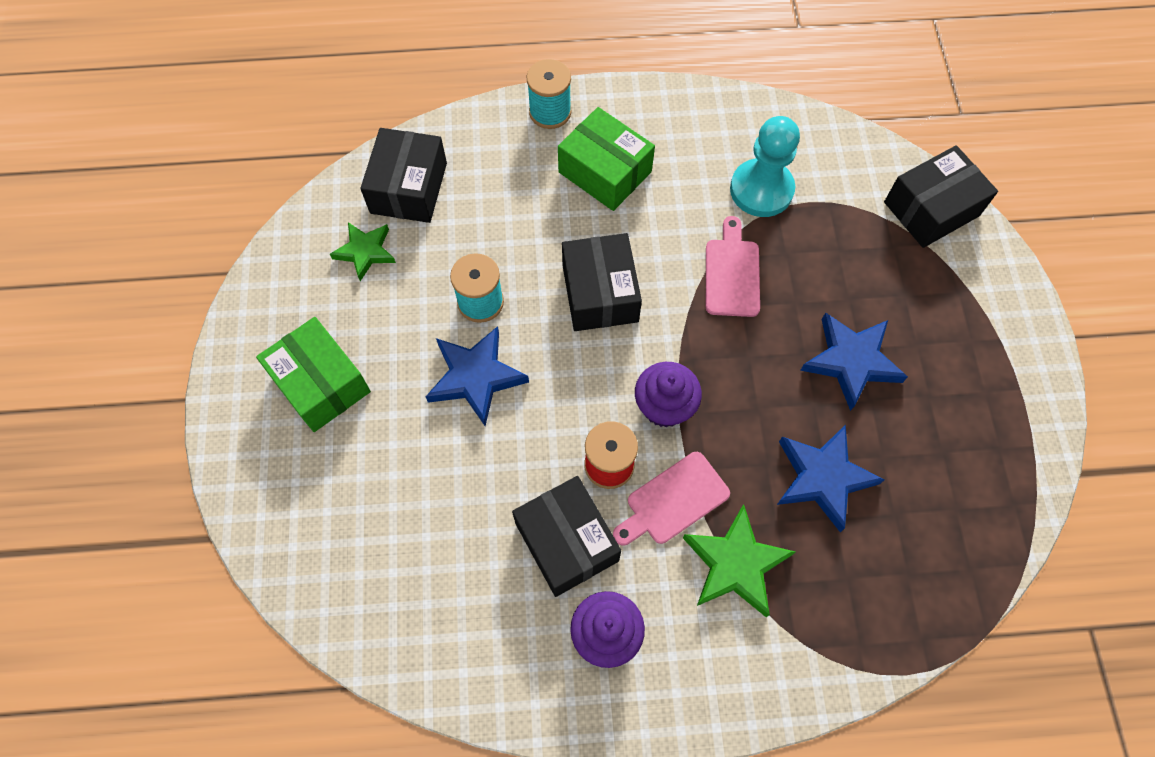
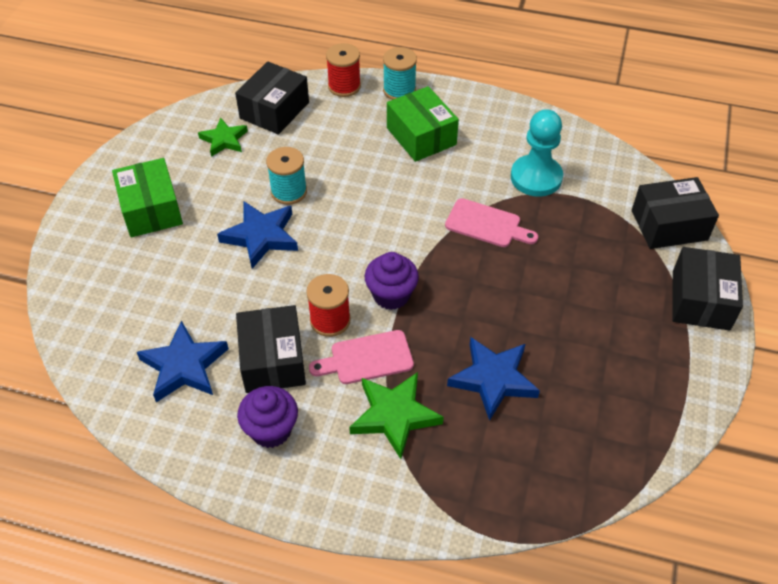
camera: 20 degrees right, 15 degrees down
black box [562,233,642,331] -> black box moved to [672,247,743,331]
pink cutting board [706,216,760,317] -> pink cutting board turned 90 degrees clockwise [445,198,538,247]
blue star [800,312,908,411] -> blue star moved to [137,320,229,402]
none -> red spool [326,43,361,97]

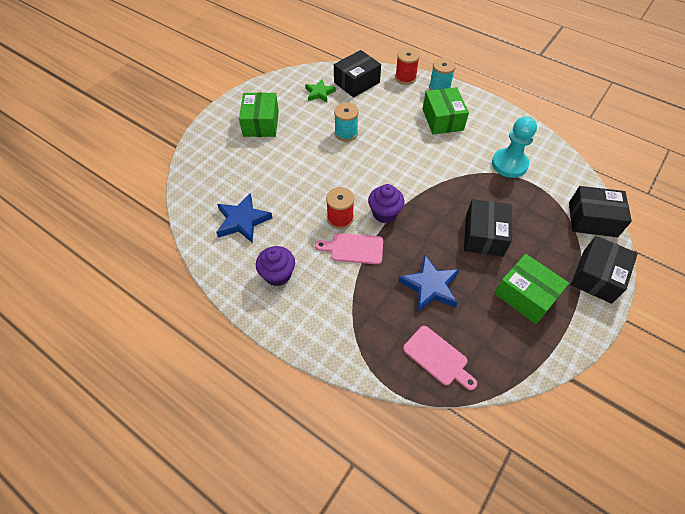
camera: 20 degrees right, 5 degrees up
blue star [217,201,298,269] -> none
black box [236,305,306,393] -> black box moved to [464,199,512,257]
green star [349,372,444,459] -> none
pink cutting board [445,198,538,247] -> pink cutting board moved to [403,326,477,390]
none -> green box [494,254,569,324]

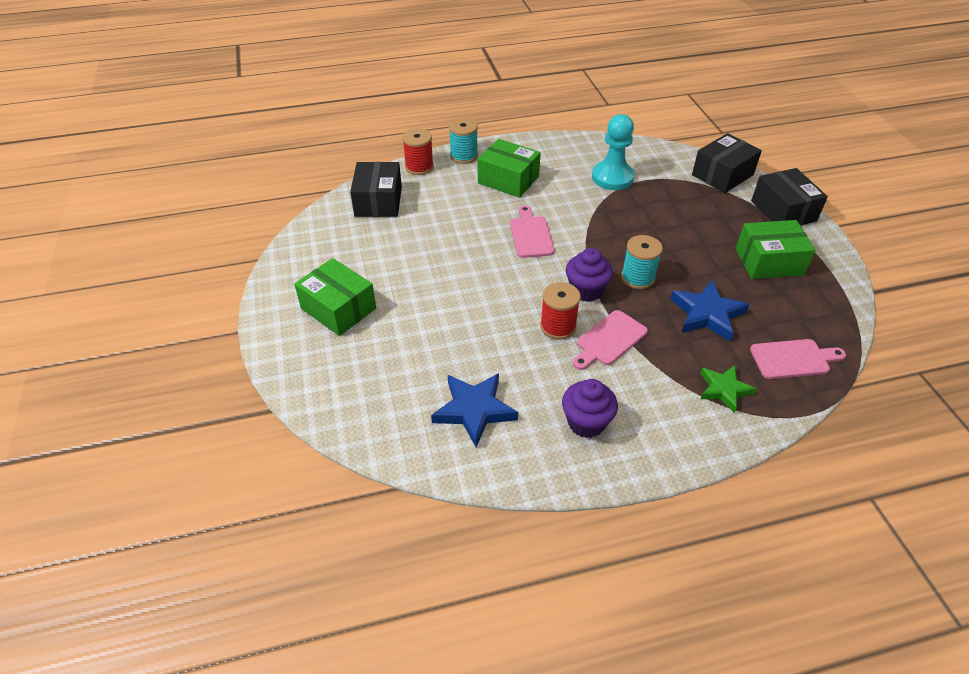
camera: 50 degrees left, 10 degrees down
green star [305,79,336,102] -> green star moved to [700,365,756,413]
turquoise spool [334,103,359,141] -> turquoise spool moved to [621,235,663,289]
black box [464,199,512,257] -> none
none -> pink cutting board [510,205,554,258]

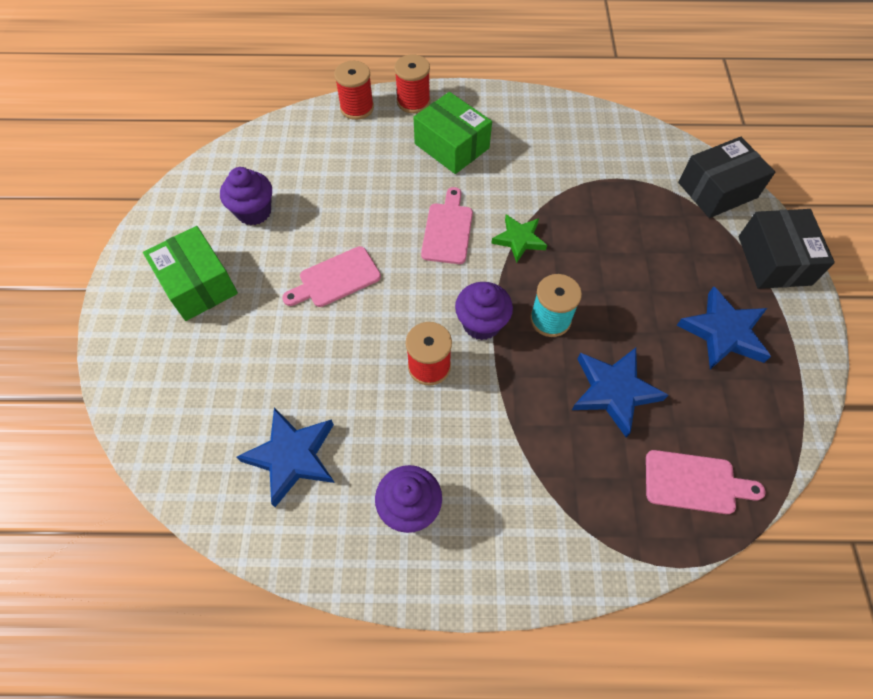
camera: 15 degrees right, 15 degrees up
black box [350,162,402,217] -> none
turquoise spool [449,118,478,164] -> red spool [394,55,430,113]
pink cutting board [573,310,648,370] -> pink cutting board moved to [282,246,381,307]
turquoise pawn [592,114,635,190] -> none
green star [700,365,756,413] -> green star moved to [491,215,547,263]
green box [736,220,816,279] -> blue star [676,286,771,369]
none -> purple cupcake [220,167,272,225]

